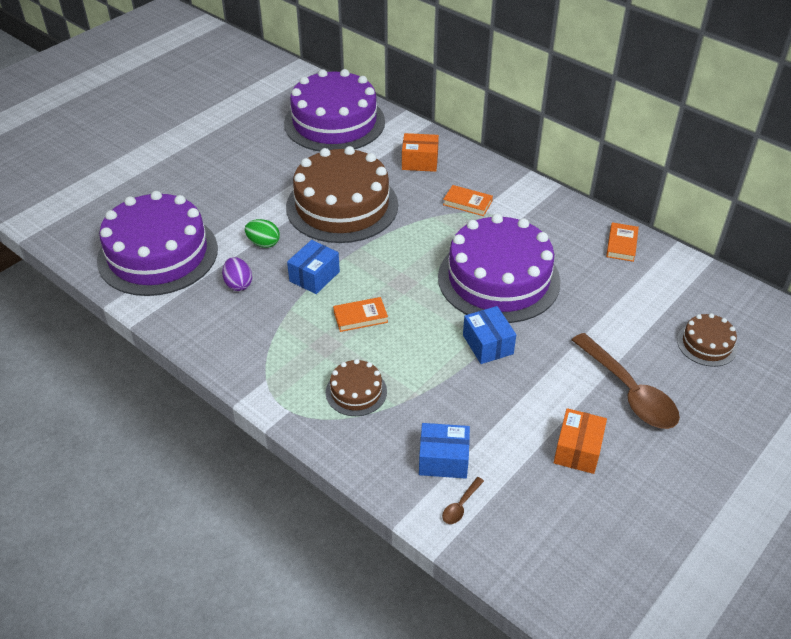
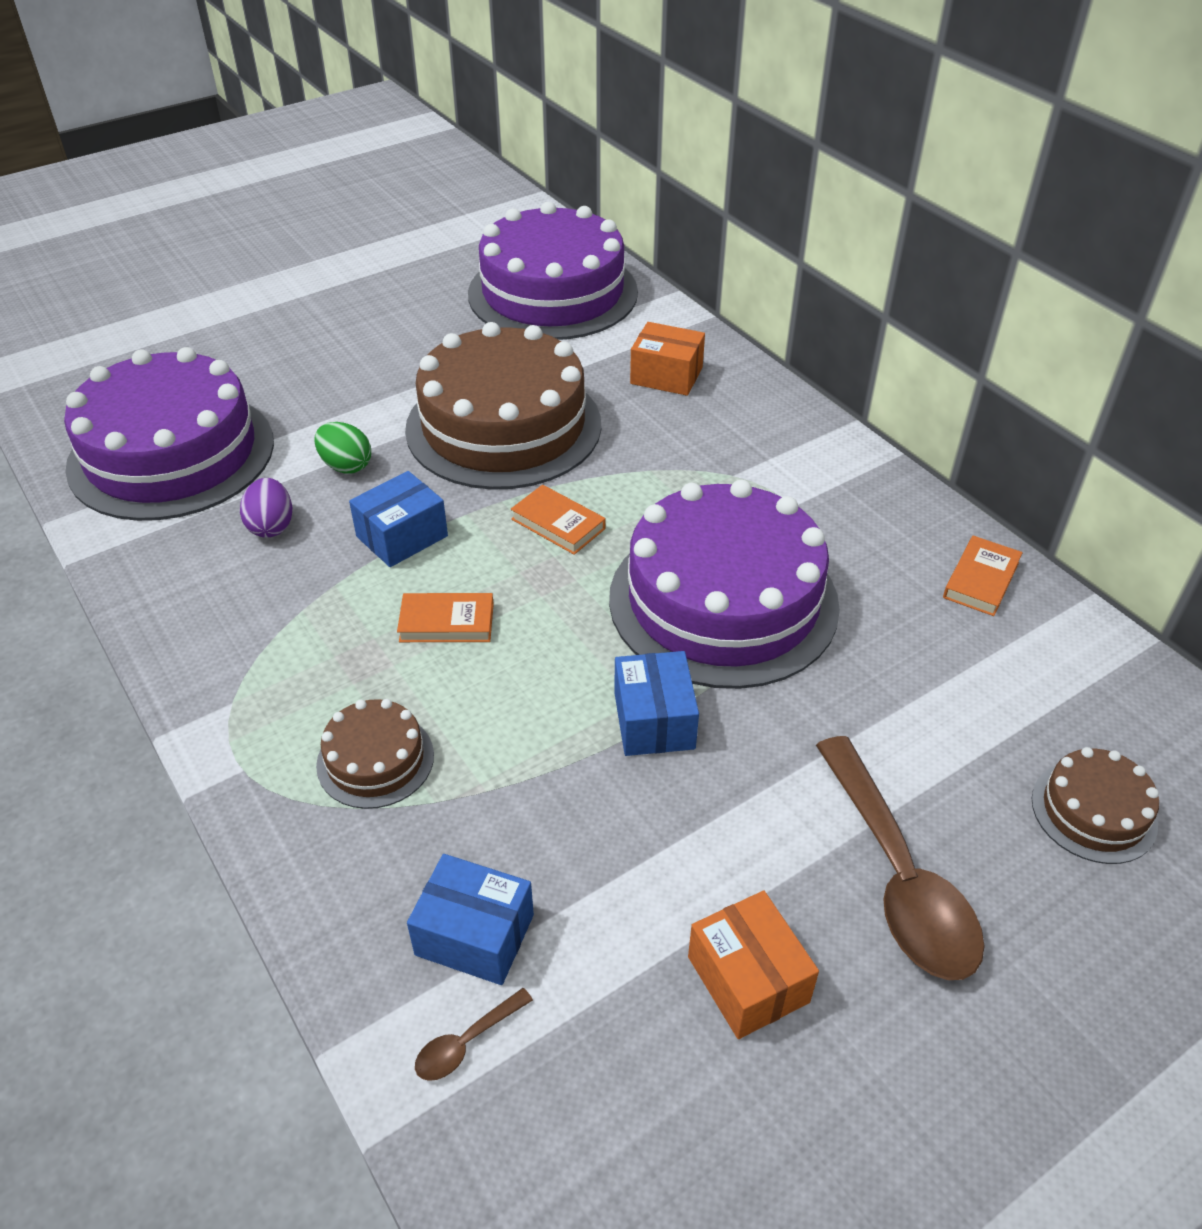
camera: 15 degrees right, 0 degrees up
orange book [443,185,493,216] -> orange book moved to [511,485,606,555]
orange box [554,408,607,474] -> orange box turned 60 degrees counterclockwise [688,891,819,1039]

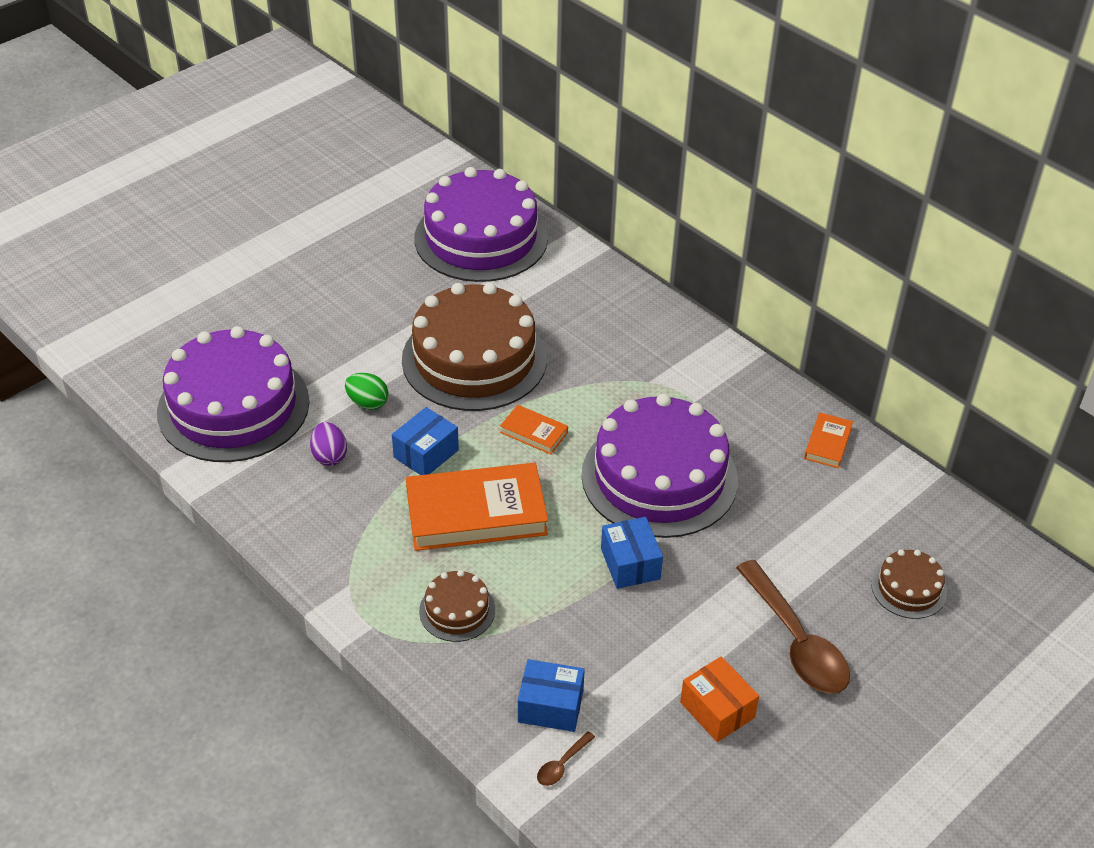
camera: 10 degrees left, 0 degrees up
orange book [397,593,494,642] -> orange book [406,463,548,551], size x2.13
orange box [630,322,705,396] -> none

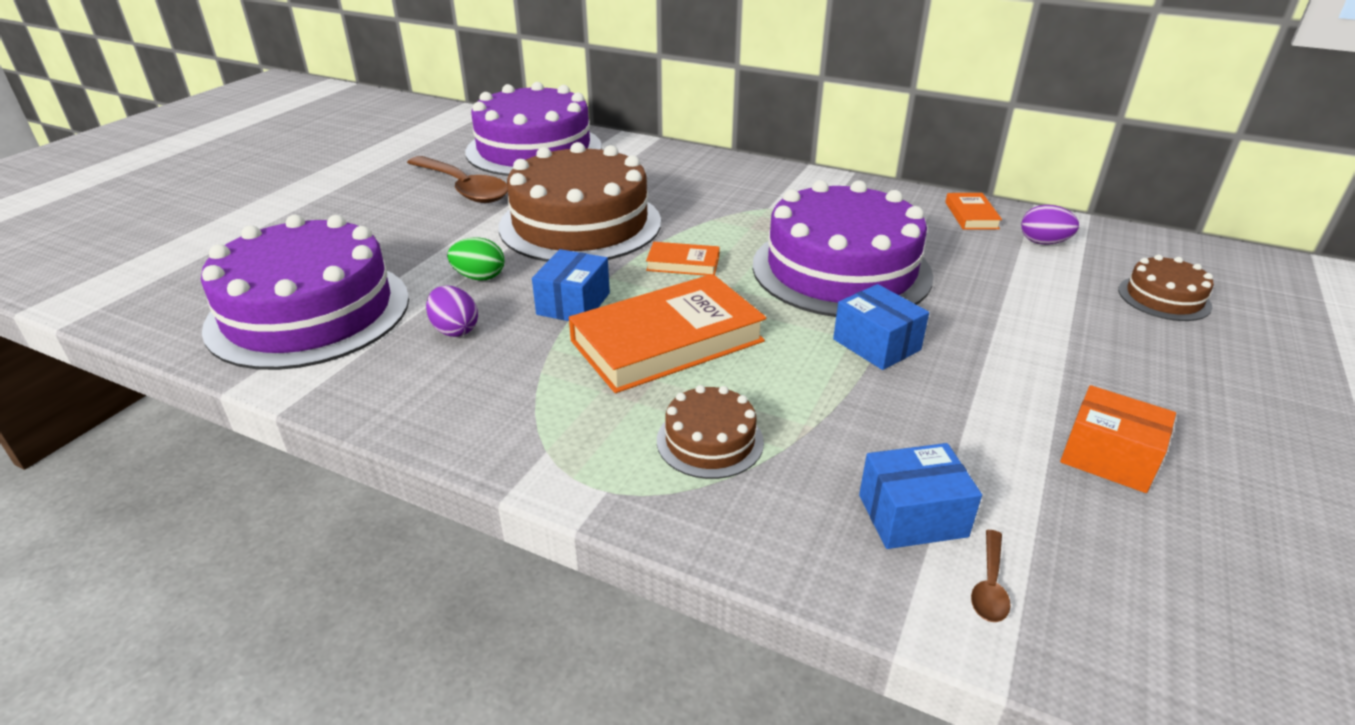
camera: 20 degrees left, 10 degrees down
brown spoon [736,560,850,694] -> brown spoon moved to [407,156,508,203]
none -> purple egg [1021,205,1079,245]

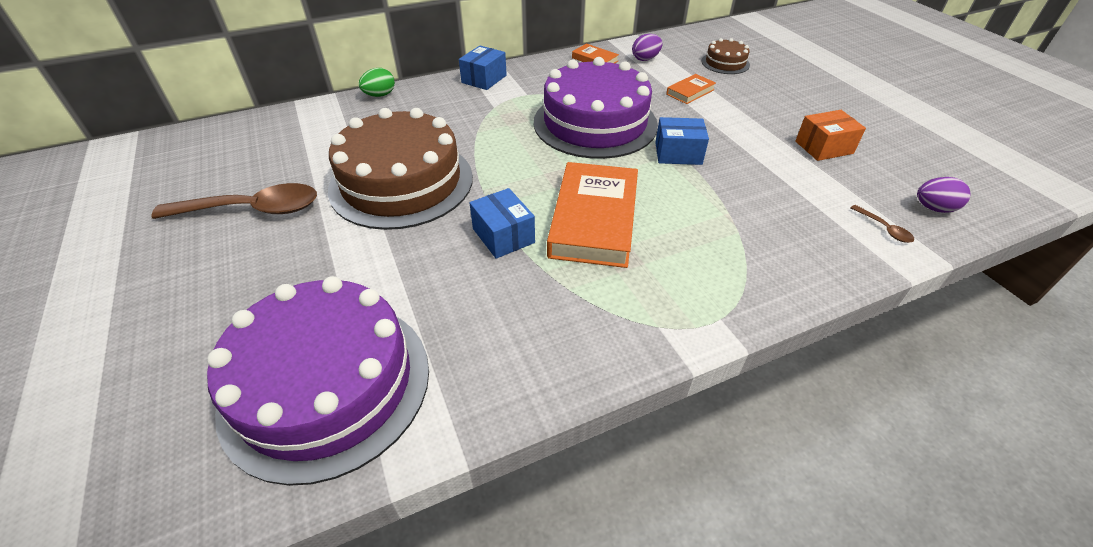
camera: 50 degrees left, 10 degrees up
purple egg [426,286,478,337] -> purple egg moved to [917,177,971,213]
green egg [447,237,505,281] -> green egg moved to [359,68,395,97]
purple cake [465,82,602,176] -> none
orange book [646,242,720,276] -> orange book moved to [666,74,716,104]
brown cake [657,385,764,479] -> none
blue box [859,443,982,549] -> blue box moved to [459,46,507,90]

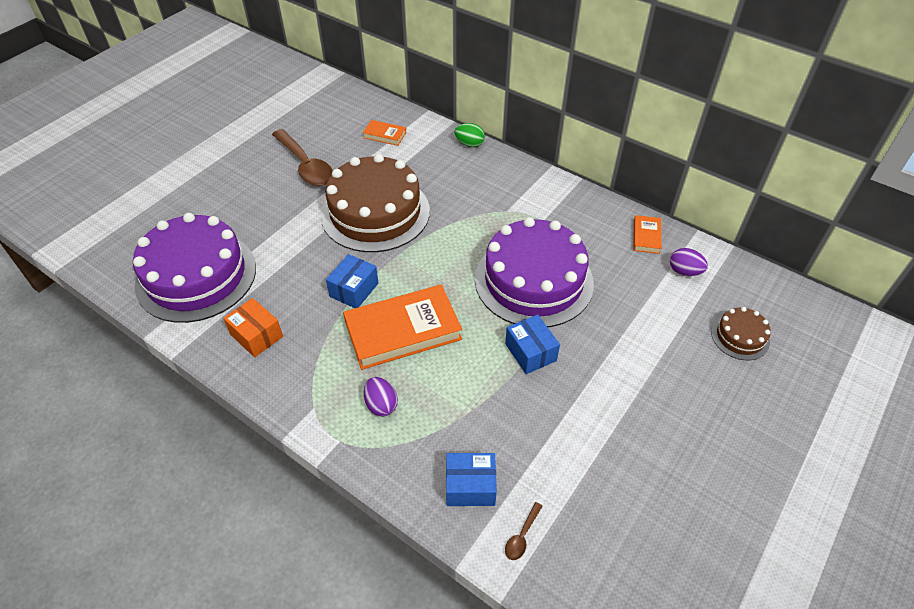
camera: 60 degrees right, 5 degrees up
blue box [459,46,507,90] -> blue box moved to [446,453,497,506]
orange book [666,74,716,104] -> orange book moved to [363,120,406,146]
orange box [795,110,866,161] -> orange box moved to [223,298,283,357]
purple egg [917,177,971,213] -> purple egg moved to [364,377,398,417]

